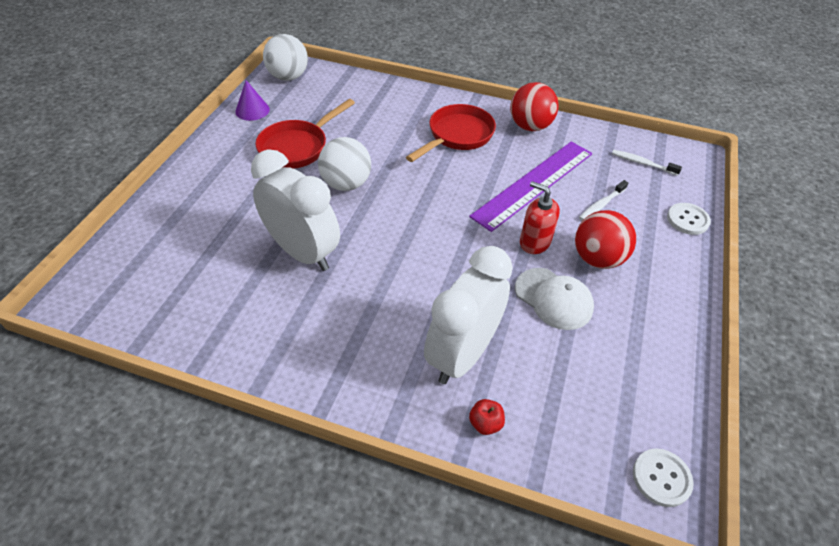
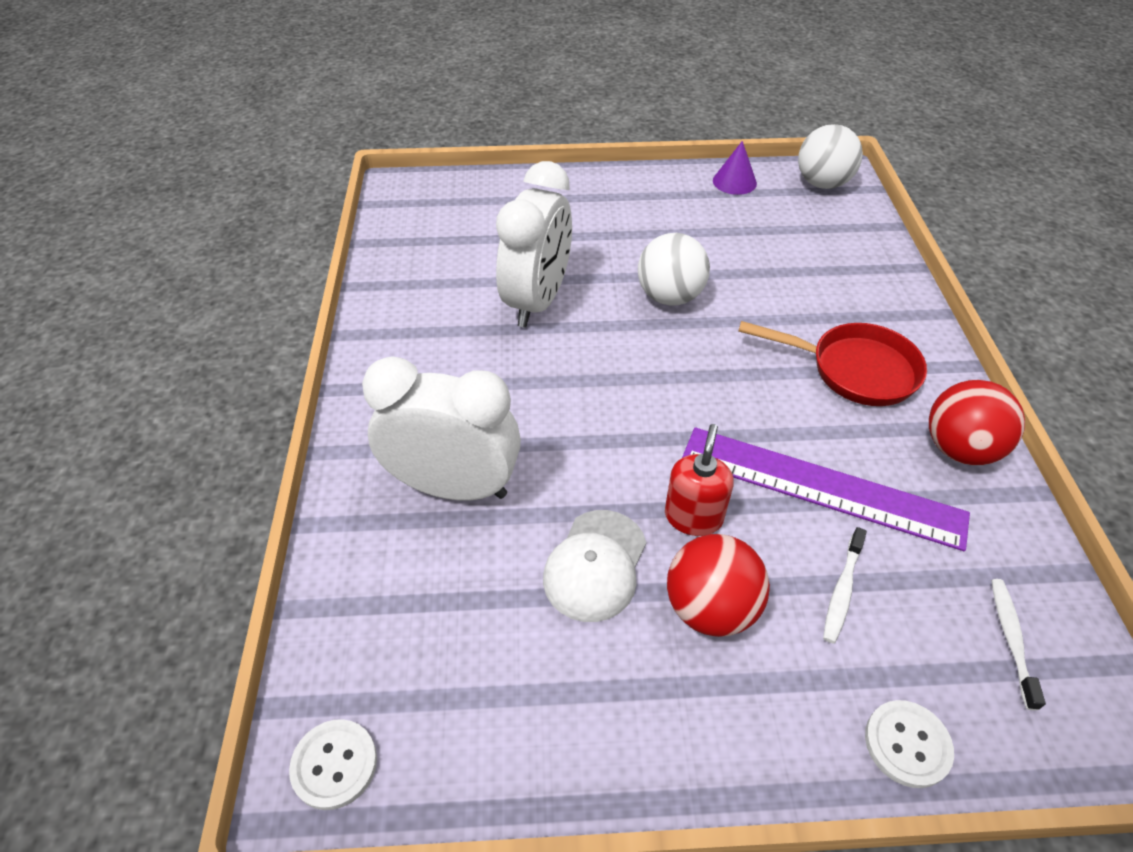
camera: 70 degrees right, 0 degrees up
red pan [255,99,355,169] -> none
red apple [469,399,505,435] -> none
white toothbrush [579,180,628,221] -> white toothbrush turned 90 degrees counterclockwise [823,527,867,644]

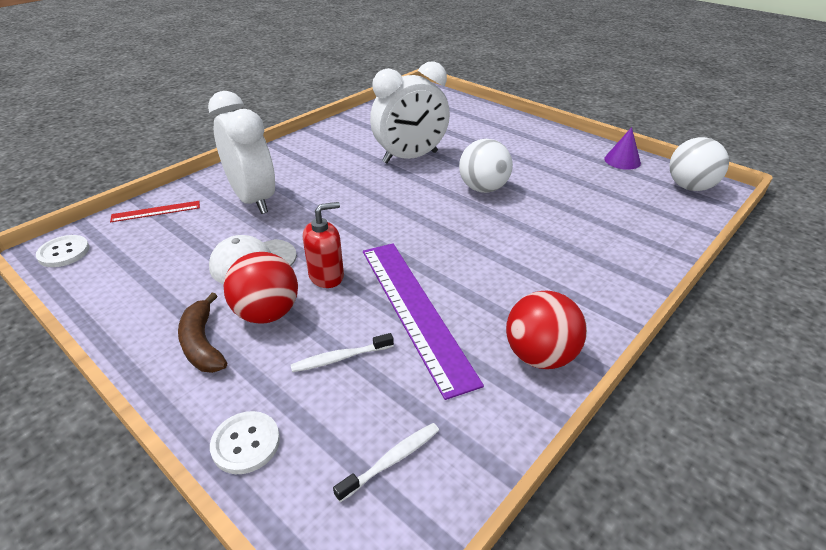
camera: 45 degrees right, 10 degrees down
red pan [738,321,927,406] -> none
none -> red ruler [110,201,200,222]
none -> brown banana [178,292,227,373]

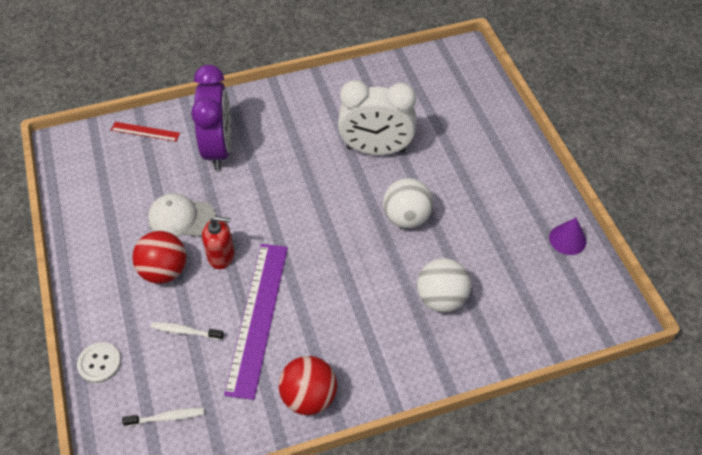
camera: 30 degrees right, 15 degrees up
white button [36,235,90,267] -> none
brown banana [178,292,227,373] -> none
white clock [208,91,275,214] -> purple clock [191,65,231,170]
white ball [669,137,729,191] -> white ball moved to [417,258,471,312]

